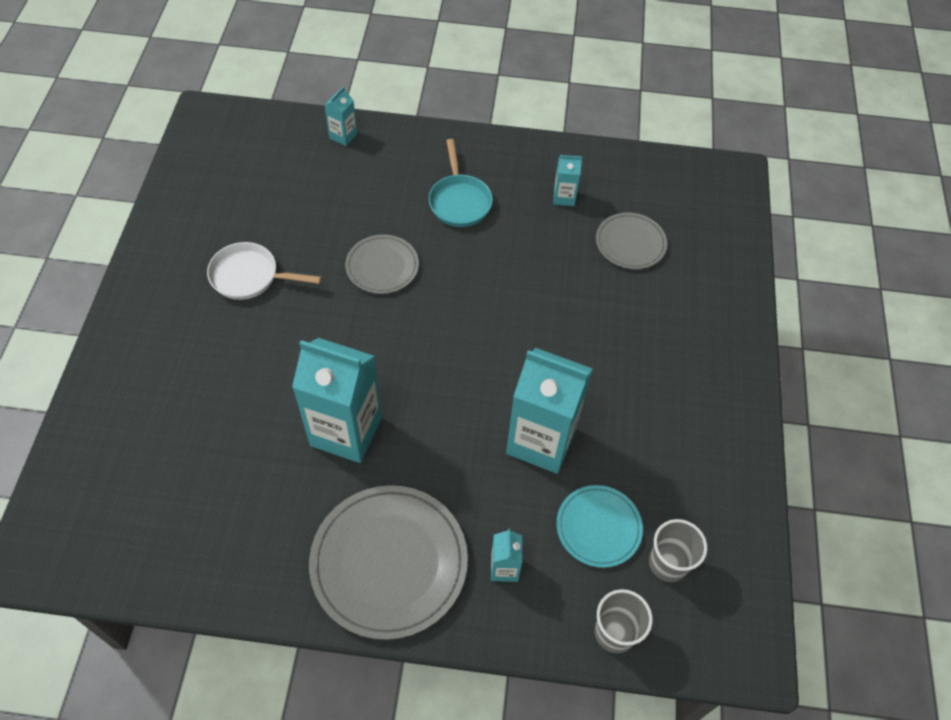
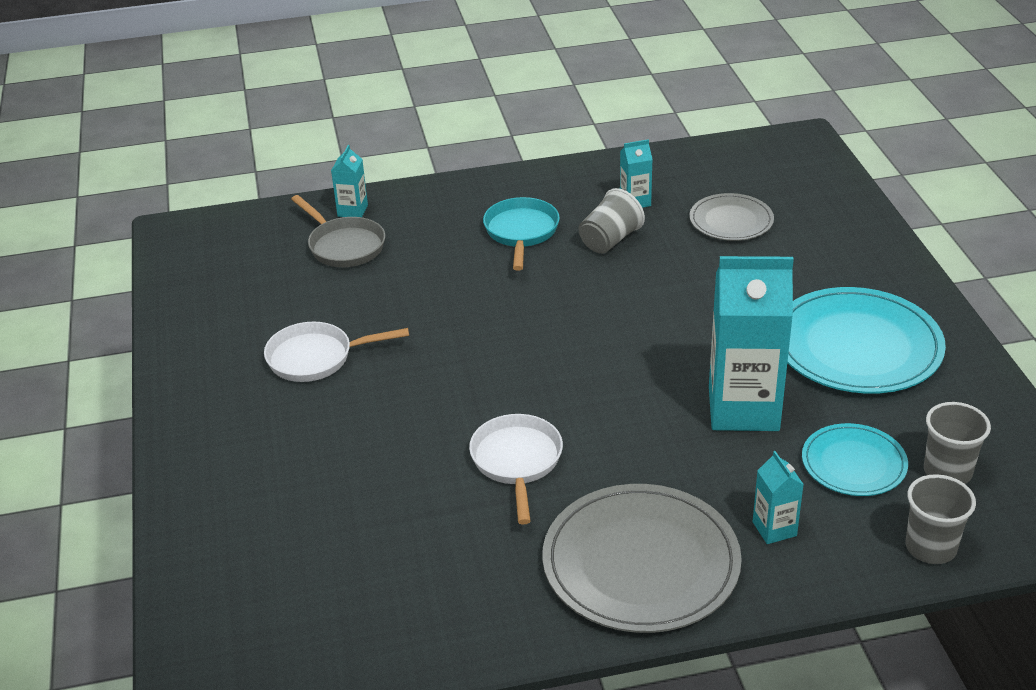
camera: 15 degrees left, 20 degrees down
turquoise carton [292,338,382,463] -> white pan [469,414,563,525]
grey plate [345,235,419,294] -> none
turquoise pan [429,139,493,227] -> turquoise pan turned 150 degrees counterclockwise [483,197,560,271]
none -> grey pan [291,195,385,267]
none -> grey cup [578,188,645,254]
none -> turquoise plate [787,287,946,394]

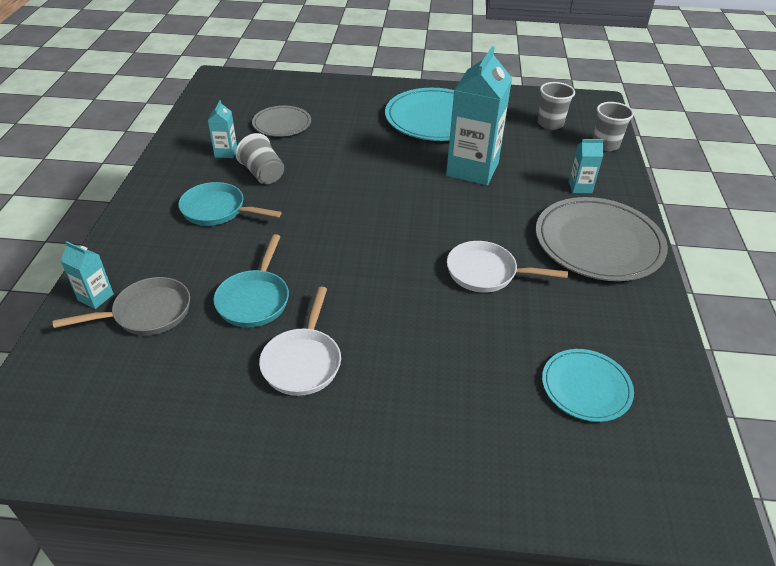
camera: 75 degrees left, 5 degrees up
turquoise plate [802,423,908,496] -> turquoise plate moved to [542,349,634,422]
none -> turquoise pan [213,234,289,327]

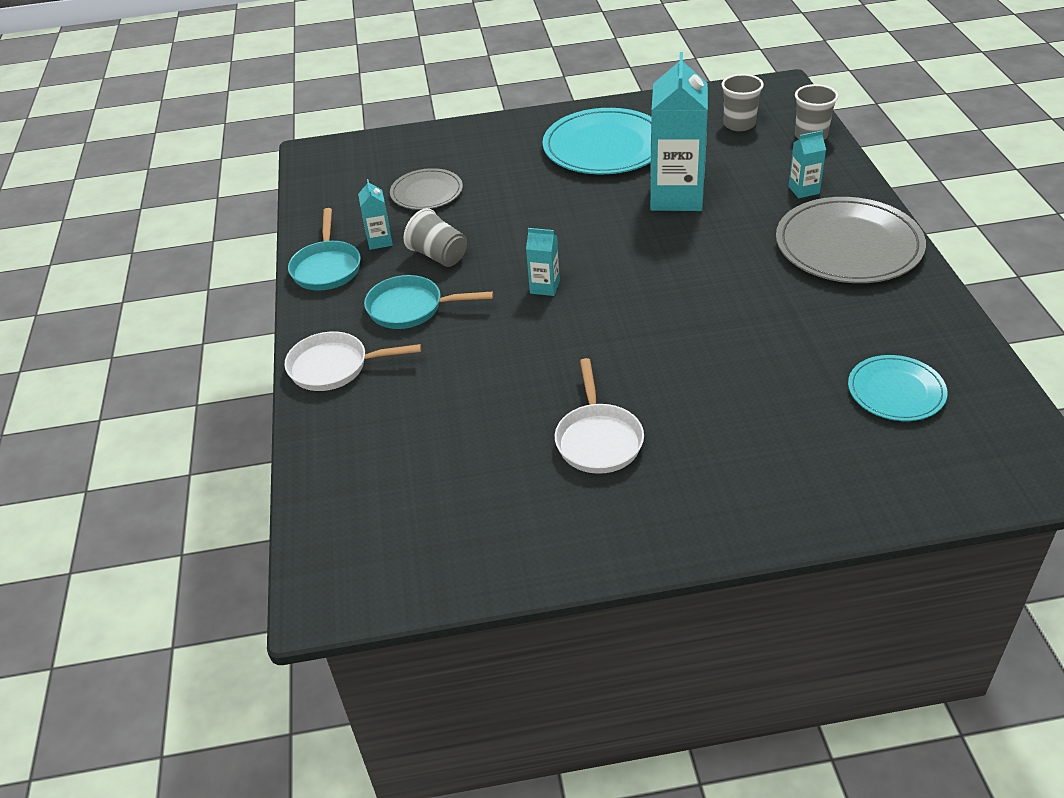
camera: 10 degrees left, 0 degrees up
grey pan [53,277,190,336] -> none
turquoise carton [61,241,114,309] -> turquoise carton moved to [526,228,560,296]
turquoise pan [213,234,289,327] -> turquoise pan moved to [288,208,361,291]
white pan [447,241,568,292] -> white pan moved to [284,331,421,391]

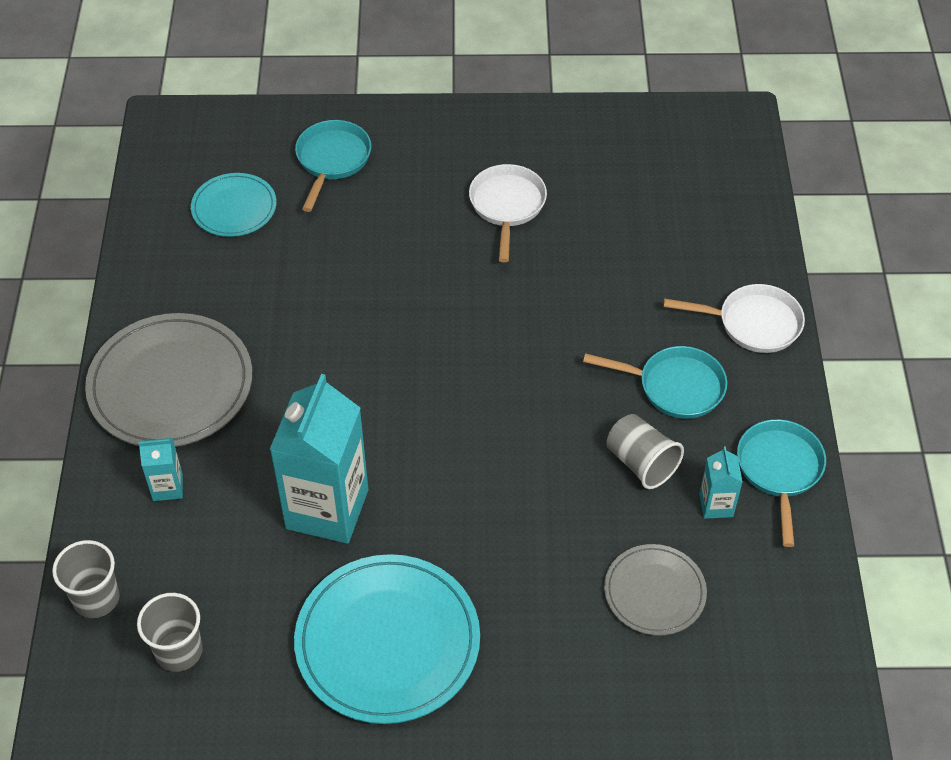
camera: 175 degrees left, 10 degrees up
turquoise carton [526,228,560,296] -> none
none -> turquoise pan [295,120,371,212]

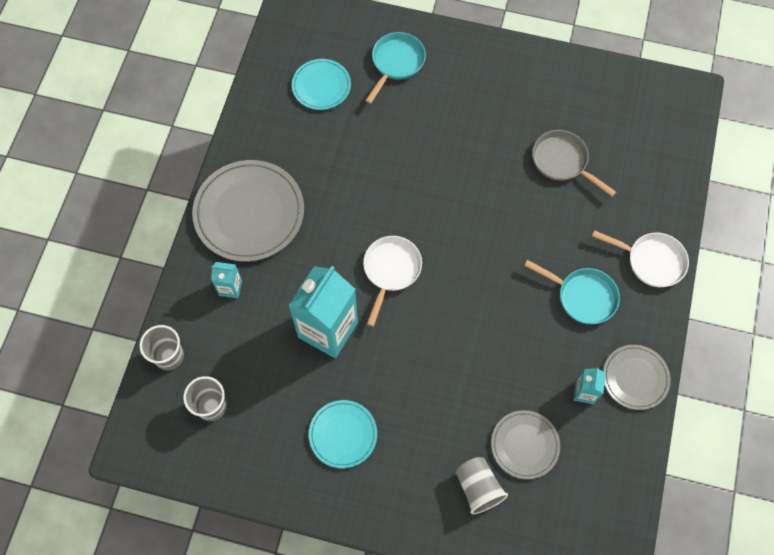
camera: 15 degrees right, 15 degrees up
turquoise plate [294,554,480,724] -> turquoise plate [309,400,377,468], size x0.56
white pan [469,164,547,262] -> white pan moved to [363,236,422,327]
grey cup [606,414,684,489] -> grey cup moved to [456,457,508,514]
turquoise pan [737,419,826,547] -> grey plate [603,345,671,410]
none -> grey pan [532,130,616,197]

